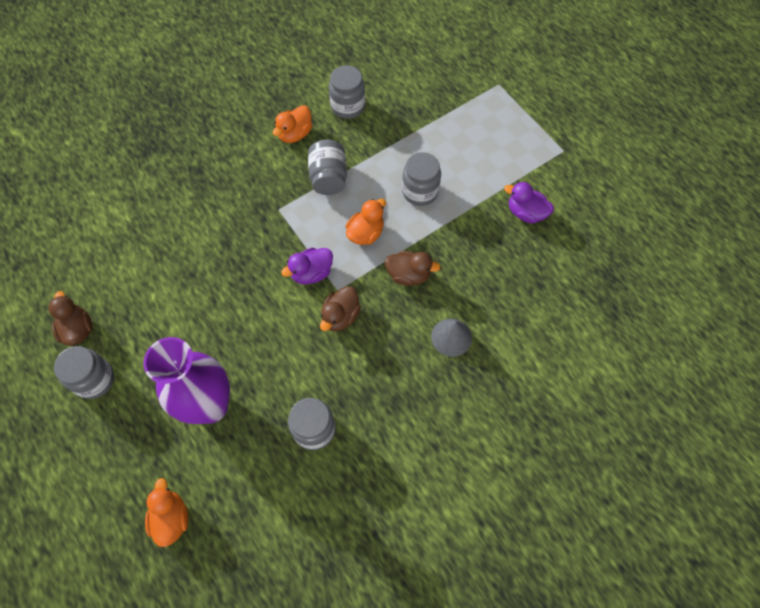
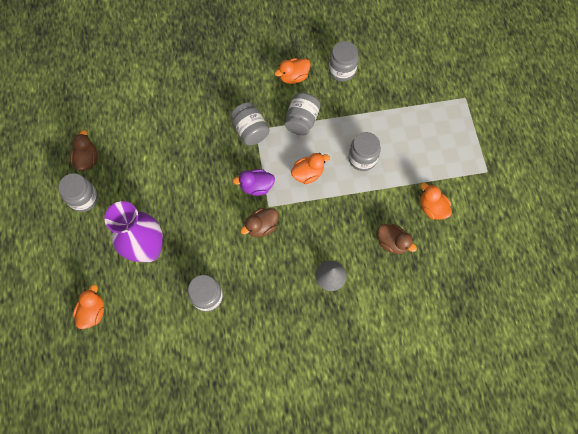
camera: 25 degrees right, 5 degrees up
brown duck [385,251,440,286] -> brown duck moved to [378,224,417,254]
purple duck [504,182,554,224] -> orange duck [420,183,452,220]
none -> grey jar [230,102,270,145]

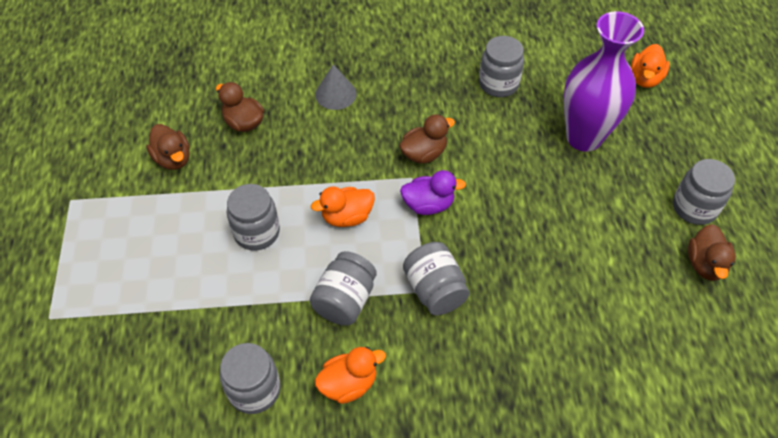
camera: 175 degrees left, 15 degrees down
orange duck [420,183,452,220] -> brown duck [147,124,190,170]

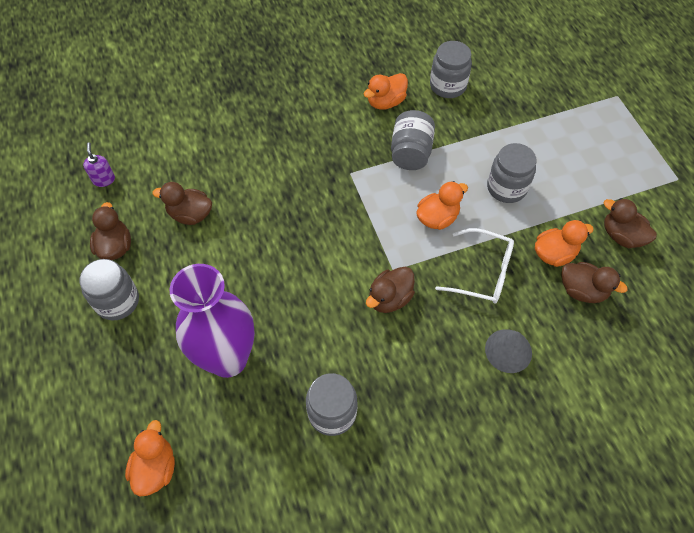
camera: 165 degrees right, 5 degrees up
purple duck [400,170,466,215] -> none
grey jar [403,242,470,315] -> none
none -> purple soap dispenser [83,142,115,187]
none -> brown duck [153,182,212,225]
none -> white glasses [435,228,514,304]
none -> orange duck [535,220,594,267]

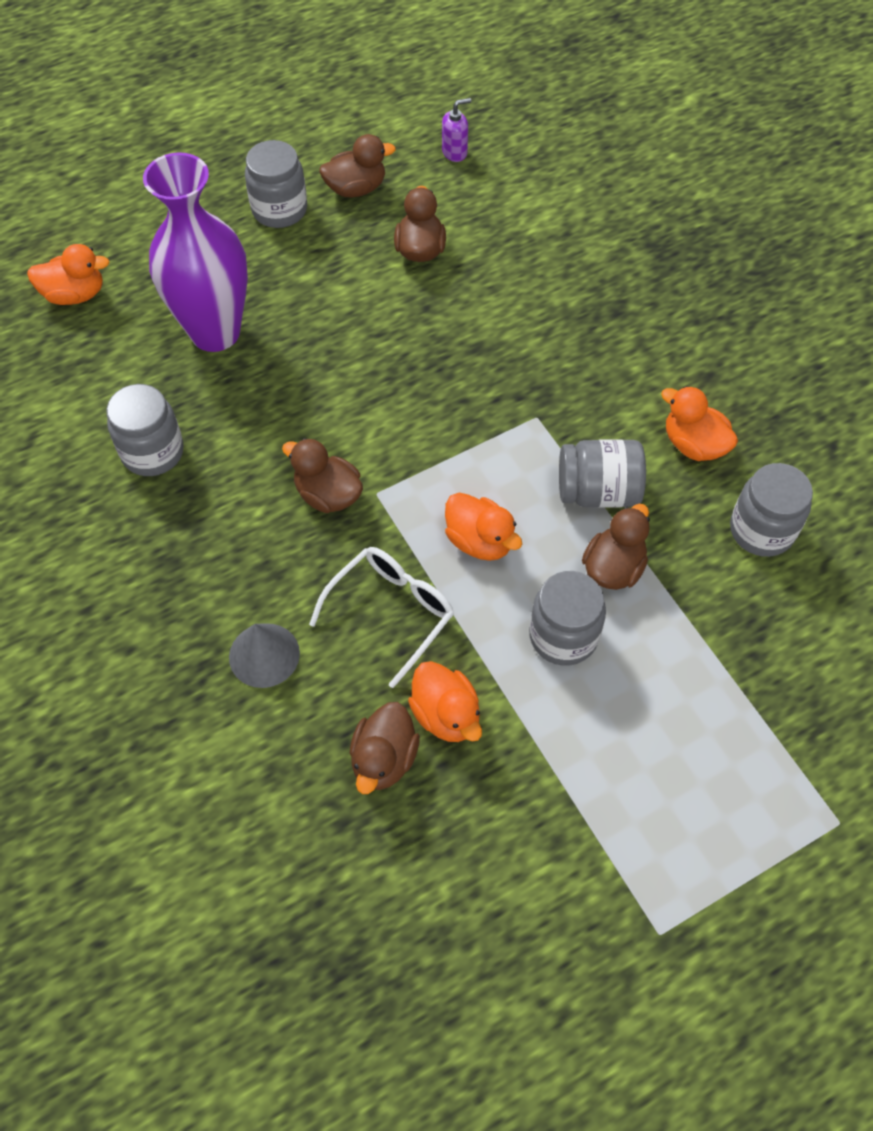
camera: 80 degrees right, 0 degrees up
white glasses [435,228,514,304] -> white glasses turned 150 degrees counterclockwise [309,547,454,688]
brown duck [604,198,657,248] -> brown duck moved to [582,504,650,590]

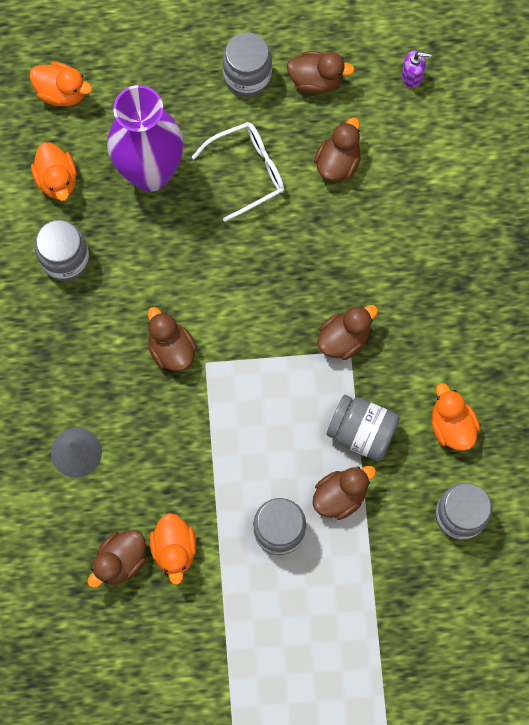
camera: 25 degrees right, 15 degrees up
white glasses [309,547,454,688] -> white glasses moved to [192,122,284,222]
orange duck [445,493,522,561] -> orange duck moved to [31,142,77,201]
none -> brown duck [318,305,378,360]

